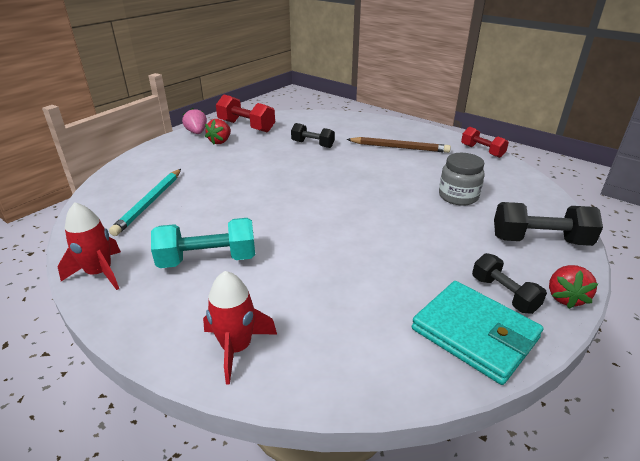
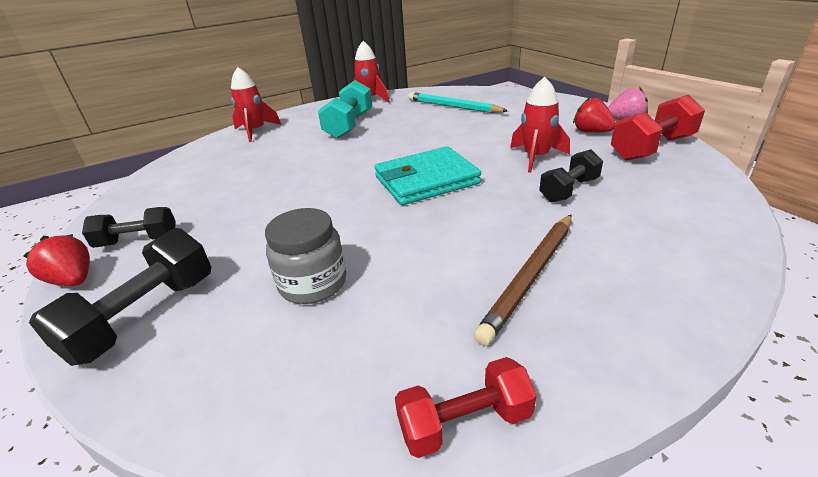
camera: 115 degrees right, 0 degrees up
turquoise wallet [412,281,543,385] -> turquoise wallet moved to [374,146,481,205]
none -> red rocket [510,77,570,173]

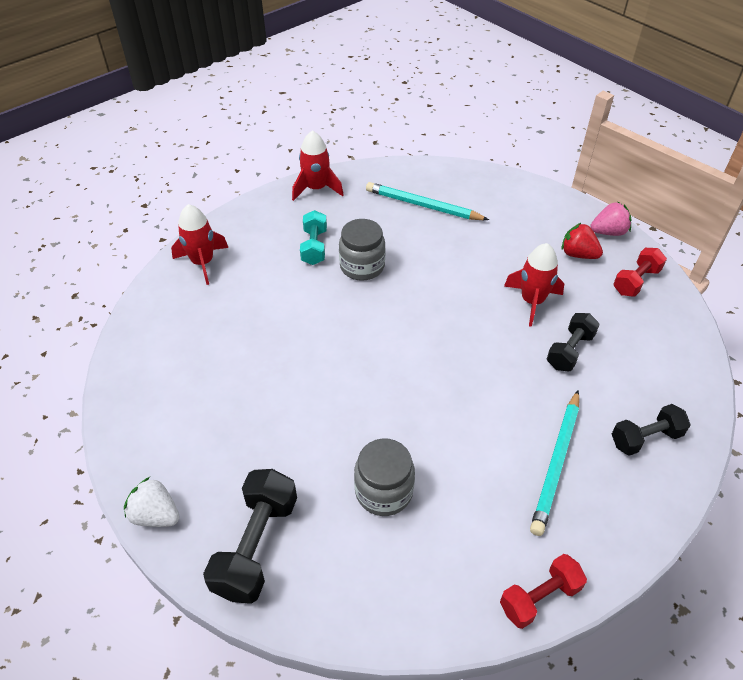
camera: 15 degrees left, 15 degrees up
red strawberry [23,234,90,286] -> white strawberry [124,477,179,527]
black dumbbell [82,207,176,248] -> black dumbbell moved to [612,404,691,456]
turquoise dumbbell [318,80,373,139] -> turquoise dumbbell [300,210,327,265], size x0.65
turquoise wallet [374,146,481,205] -> none
brown pencil [474,215,572,346] -> turquoise pencil [530,390,579,536]
red dumbbell [611,94,705,161] -> red dumbbell [613,248,667,297], size x0.65
none -> grey jar [339,219,386,281]

